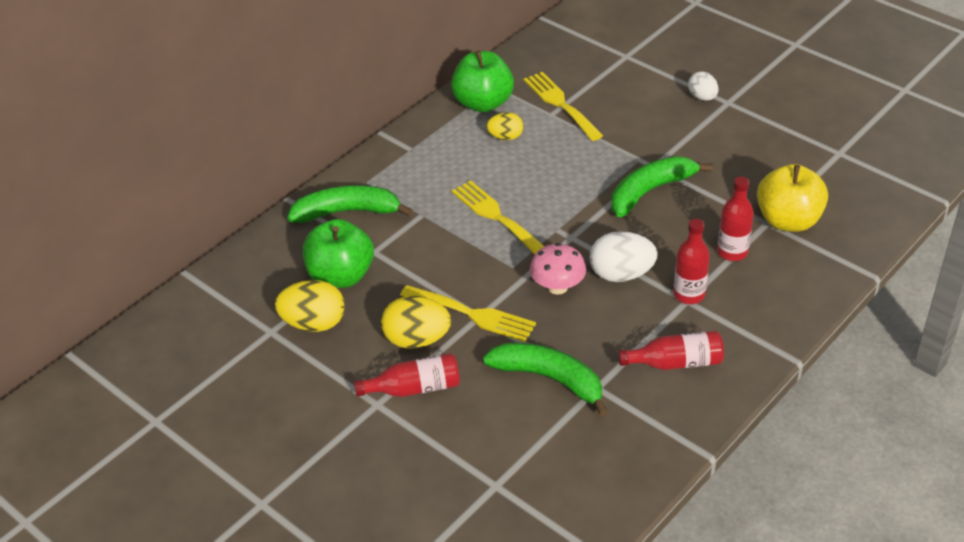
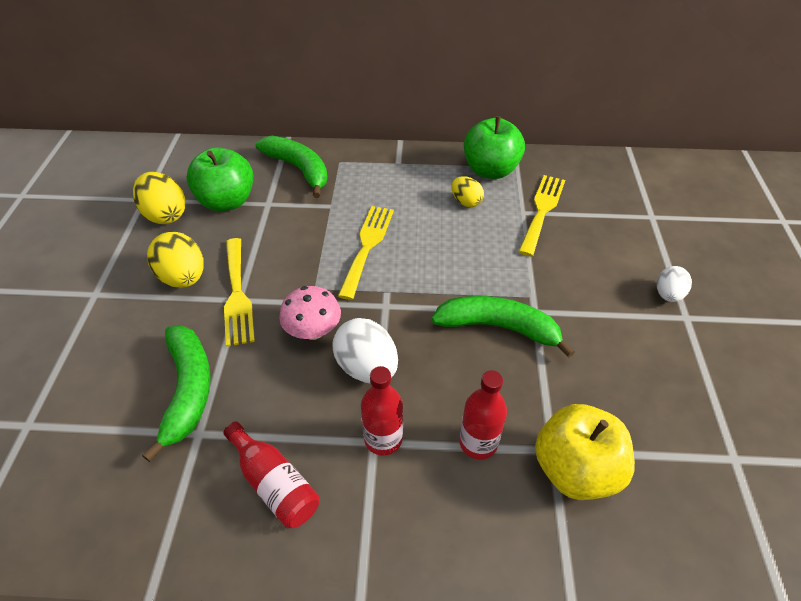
camera: 50 degrees right, 5 degrees up
red bottle [354,353,460,397] -> none

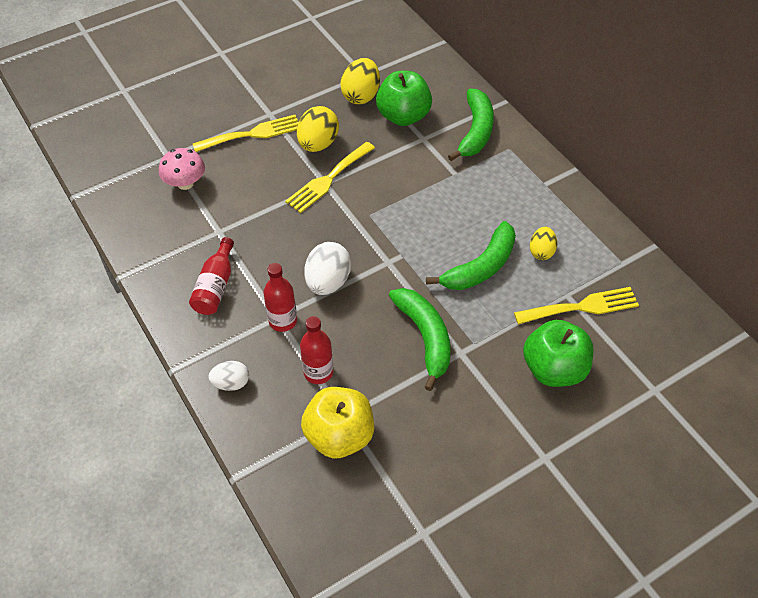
camera: 55 degrees right, 5 degrees up
green banana [142,326,211,462] -> green banana moved to [426,221,516,290]
pink mushroom [279,286,341,340] -> pink mushroom moved to [159,148,205,190]
yellow fork [338,206,394,300] -> yellow fork moved to [193,115,299,152]
green apple [464,116,525,179] -> green apple moved to [523,320,594,387]
white egg [657,266,692,302] -> white egg moved to [208,361,249,391]

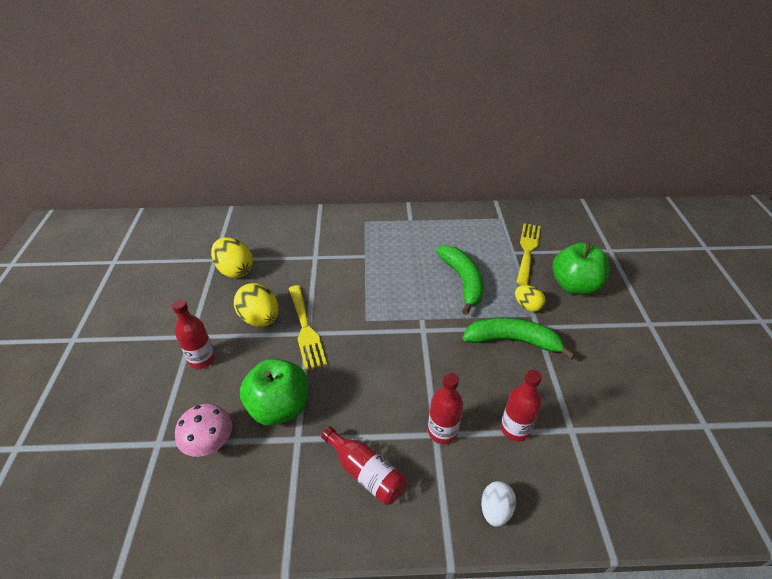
camera: 60 degrees left, 10 degrees down
yellow fork [193,115,299,152] -> red bottle [172,299,215,369]
yellow apple [301,387,374,458] -> none
white egg [304,242,351,295] -> none
green apple [376,71,432,126] -> green apple moved to [240,358,308,426]
green banana [448,89,494,161] -> none
yellow egg [530,227,557,260] -> yellow egg moved to [515,285,546,312]

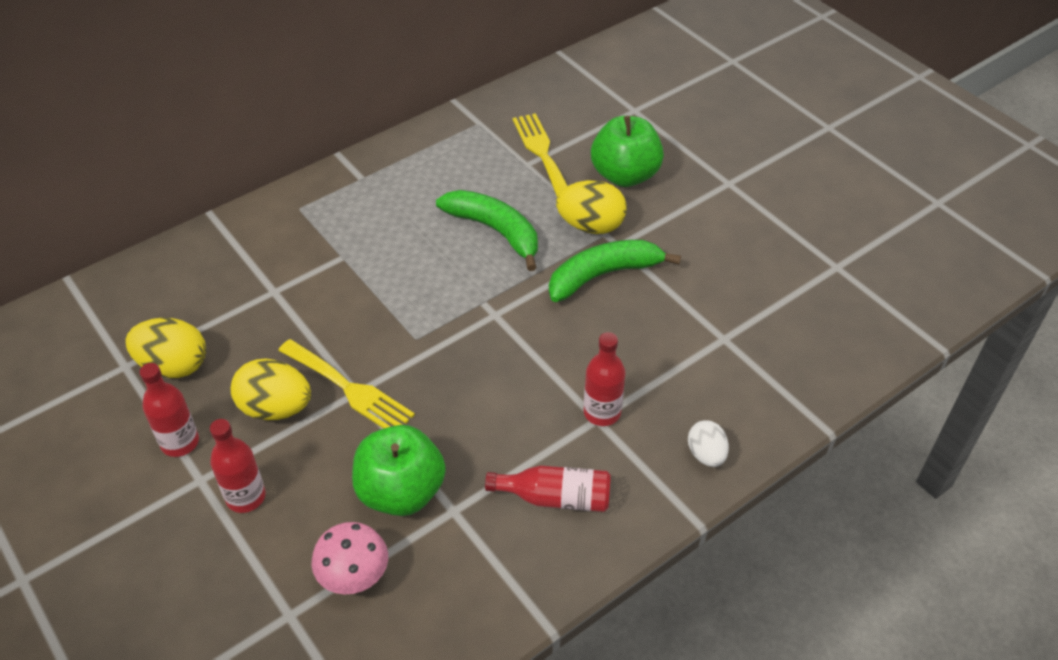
camera: 35 degrees left, 5 degrees up
red bottle [501,370,542,441] -> red bottle moved to [140,363,199,457]
yellow egg [515,285,546,312] -> yellow egg [556,180,627,234], size x1.62

